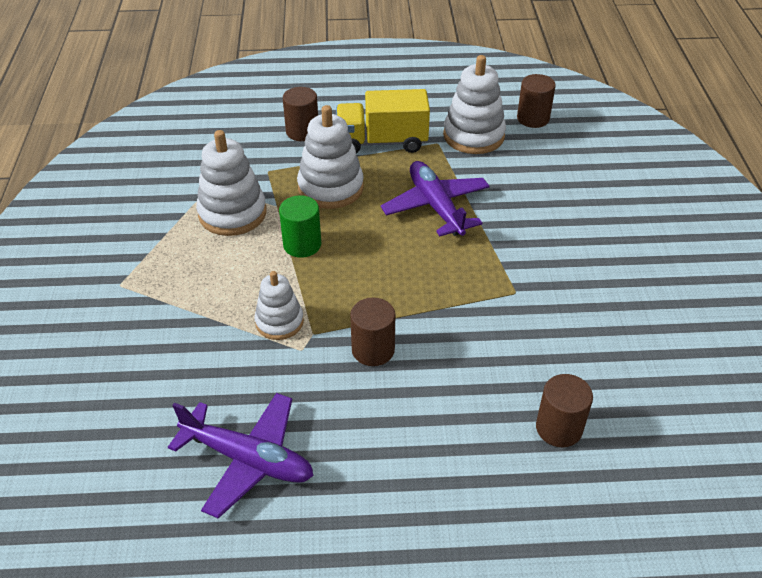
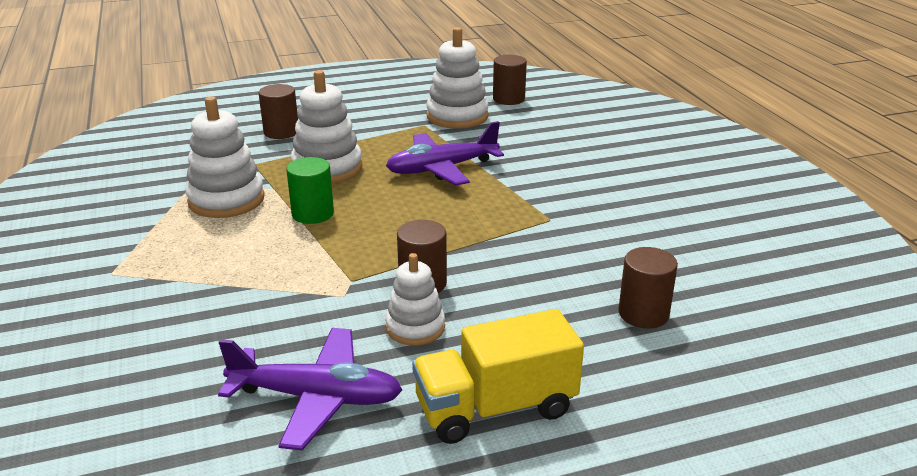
camera: 15 degrees left, 15 degrees down
white stacking toy [254,271,304,340] -> white stacking toy moved to [385,253,445,346]
yellow truck [336,89,430,153] -> yellow truck moved to [412,309,584,444]
purple plane [381,161,490,237] -> purple plane turned 75 degrees counterclockwise [386,121,504,186]

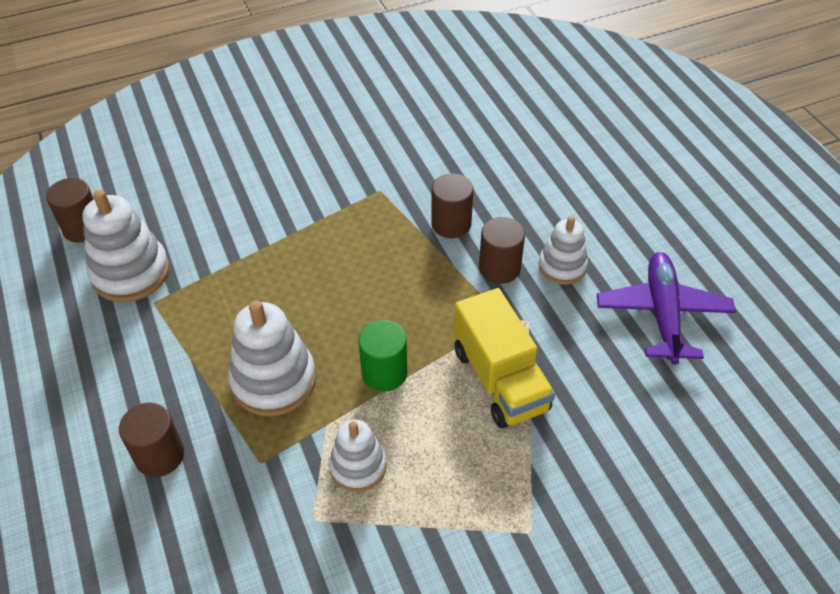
camera: 95 degrees left, 20 degrees up
white stacking toy [185,96,265,218] -> white stacking toy [329,419,387,492], size x0.63
purple plane [386,121,504,186] -> none
yellow truck [412,309,584,444] -> yellow truck moved to [454,288,555,428]
brown cylinder [618,247,678,328] -> brown cylinder moved to [431,174,474,238]

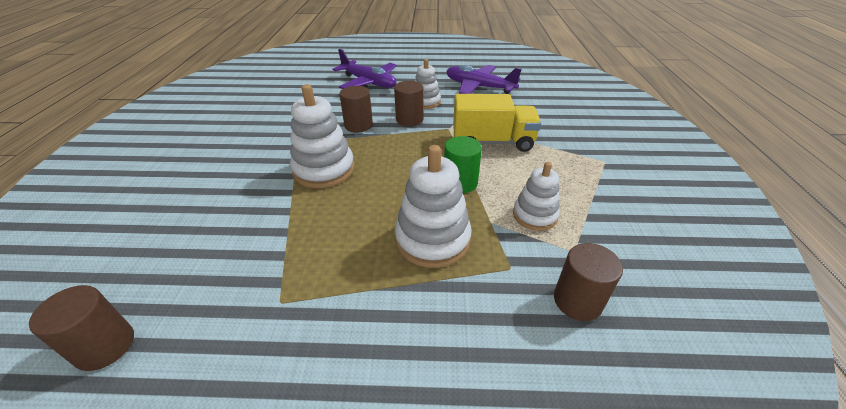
camera: 65 degrees left, 10 degrees down
white stacking toy [82,190,169,302] -> white stacking toy moved to [290,84,355,188]
brown cylinder [119,403,184,477] -> brown cylinder moved to [554,243,623,321]
none -> purple plane [333,49,397,89]

